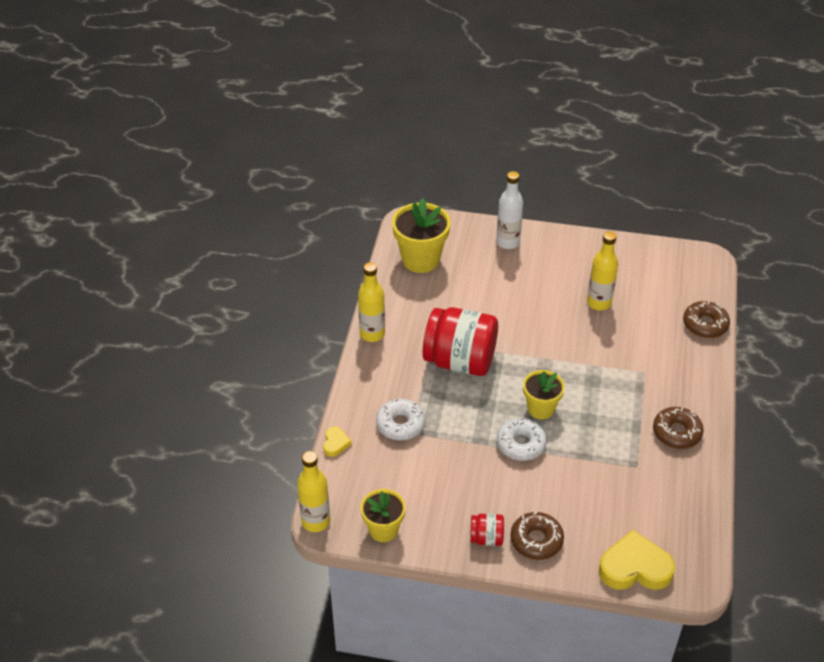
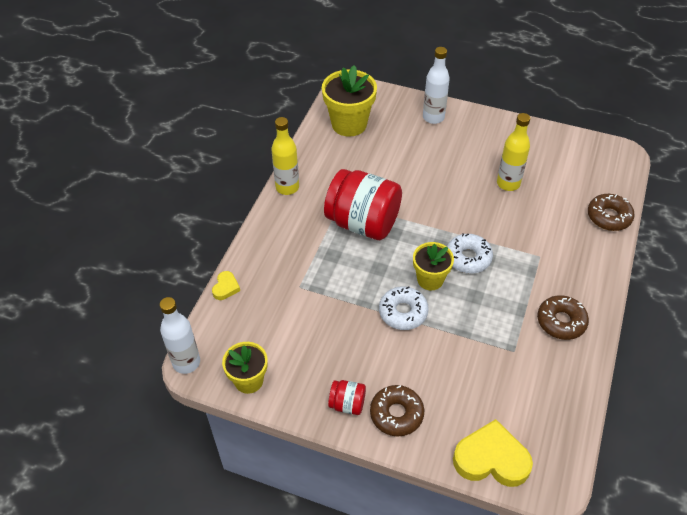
camera: 10 degrees right, 5 degrees up
yellow bottle [297,451,330,532] -> white bottle [160,297,200,374]
white donut [376,399,425,440] -> white donut moved to [447,233,493,274]

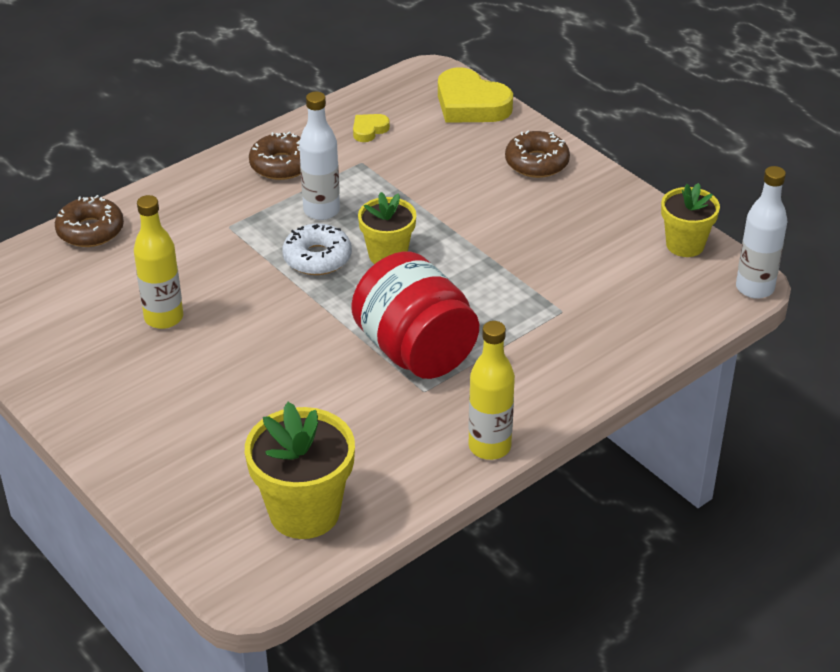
camera: 150 degrees left, 10 degrees down
yellow heart [212,271,240,300] -> yellow heart moved to [353,114,390,142]
red jar [328,380,366,415] -> none
white donut [379,286,429,330] -> none
white bottle [423,47,450,124] -> white bottle moved to [299,91,340,220]

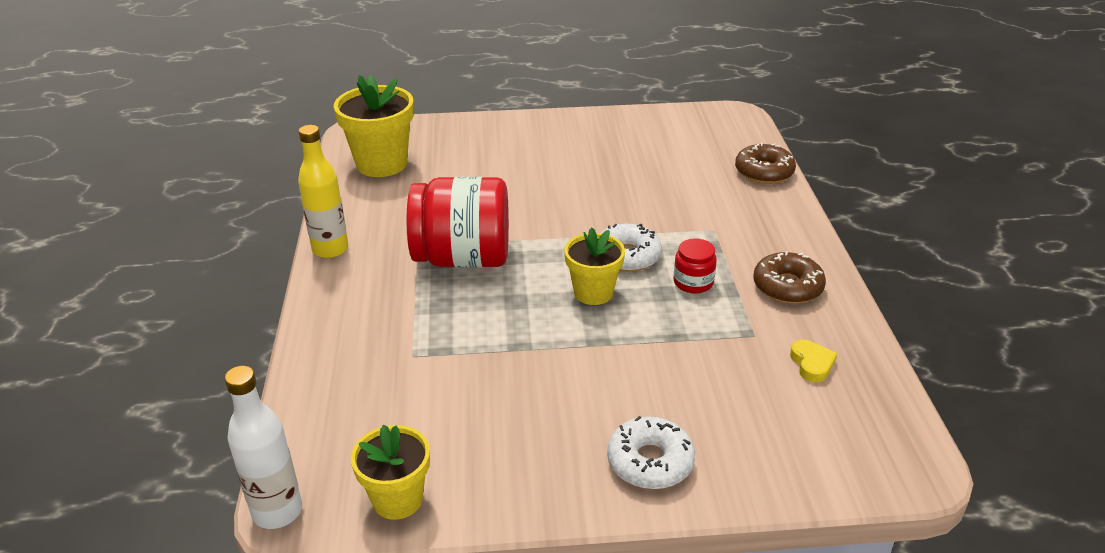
camera: 125 degrees right, 5 degrees down
yellow bottle [134,195,183,329] -> none
white bottle [299,91,340,220] -> red jar [674,238,717,293]
yellow heart [438,67,513,123] -> none
brown donut [505,131,570,178] -> white donut [607,416,695,489]

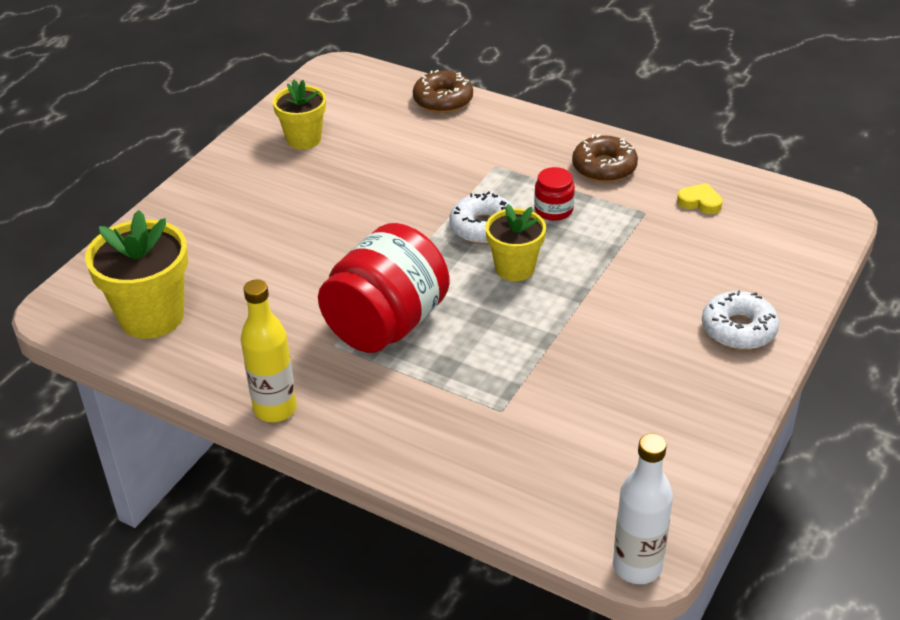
camera: 55 degrees left, 5 degrees up
yellow flower pot [351,425,430,520] -> yellow flower pot moved to [273,79,326,149]

